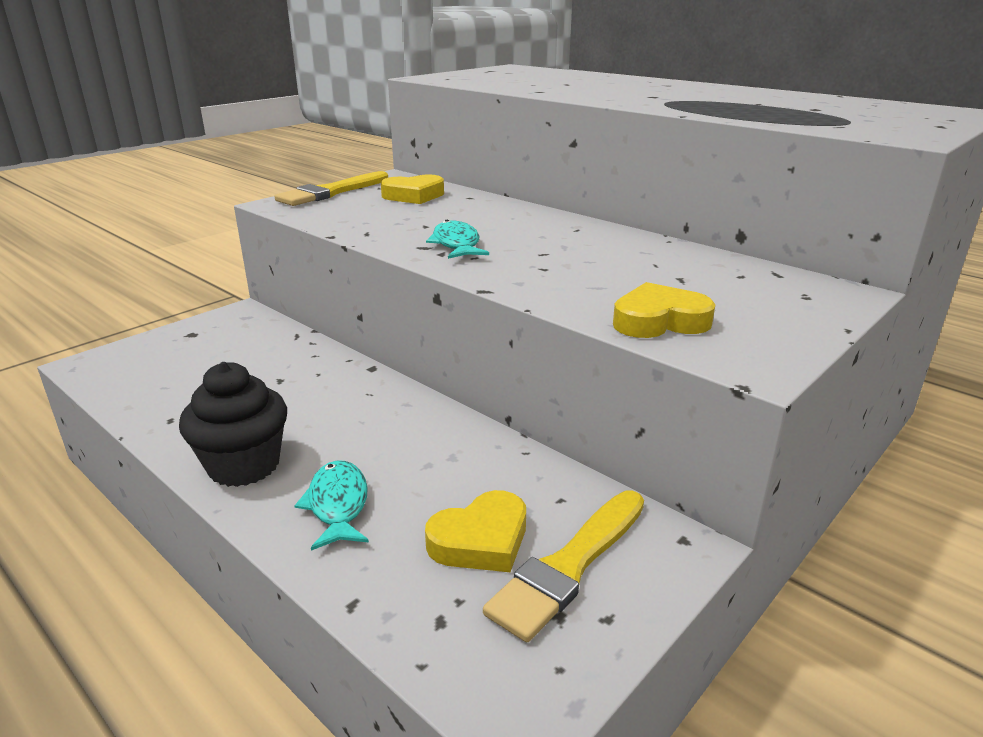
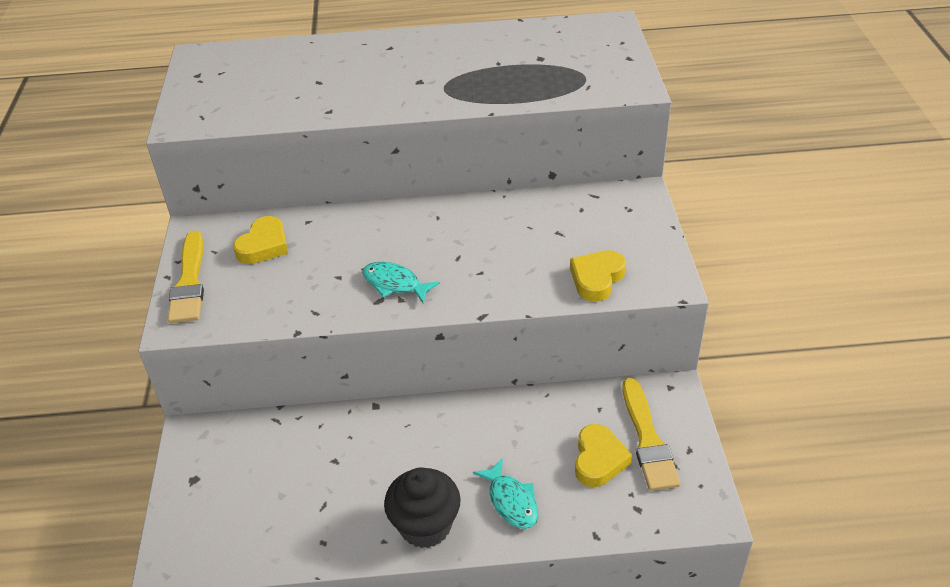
camera: 45 degrees left, 15 degrees up
turquoise fish [294,460,369,550] -> turquoise fish turned 150 degrees counterclockwise [473,458,538,529]

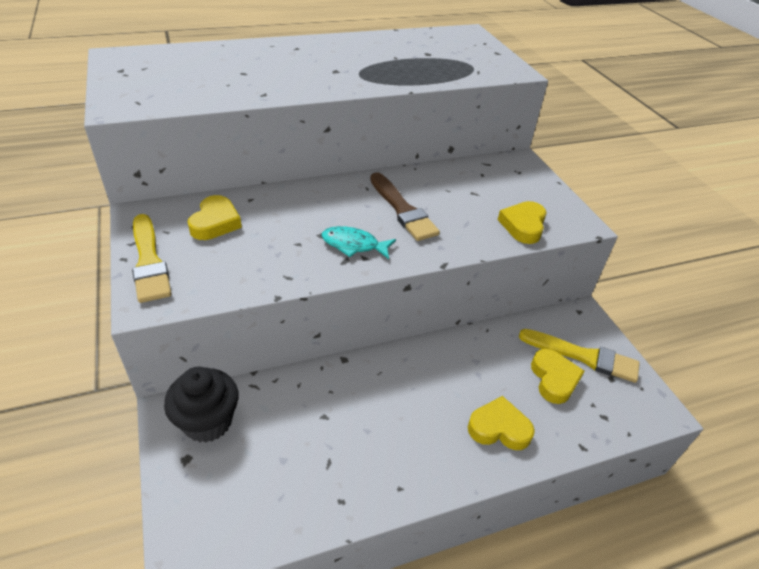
camera: 20 degrees left, 0 degrees up
black cupcake [384,468,461,548] -> black cupcake moved to [164,367,239,443]
turquoise fish [473,458,538,529] -> yellow heart [468,396,535,450]
yellow brush [622,378,681,491] -> yellow brush turned 45 degrees counterclockwise [519,329,640,383]
none -> brown brush [370,172,440,241]

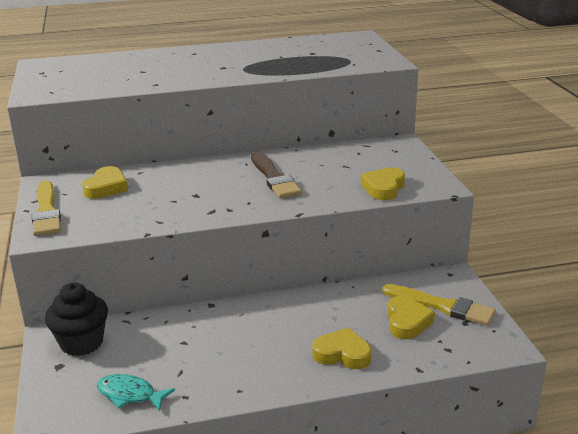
camera: 10 degrees right, 15 degrees down
turquoise fish [321,226,396,259] -> turquoise fish moved to [97,374,175,411]

